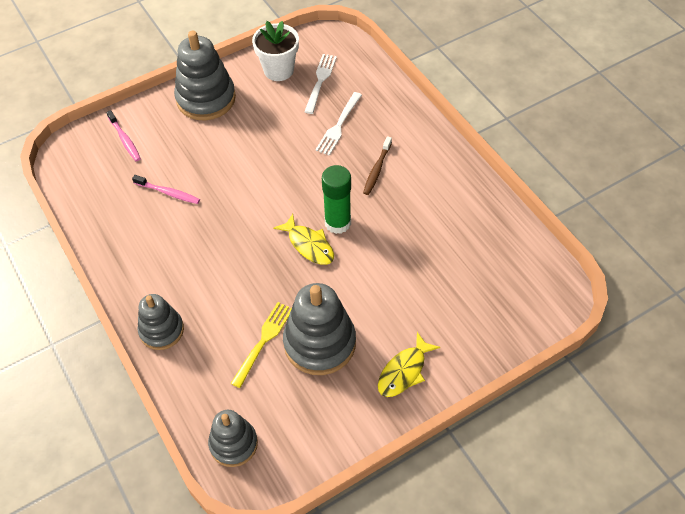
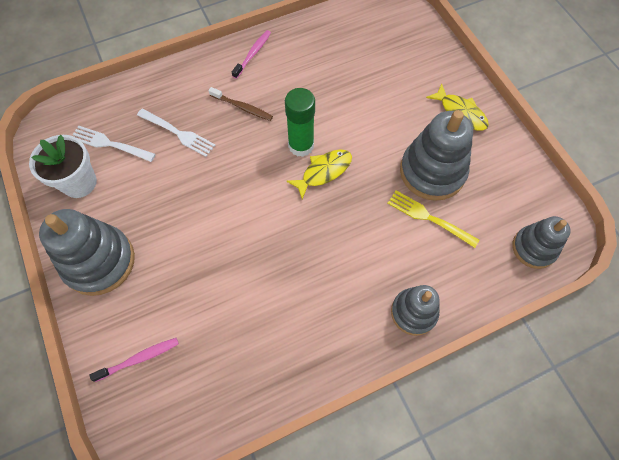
camera: 85 degrees left, 10 degrees up
pink toothbrush [132,175,200,204] -> pink toothbrush moved to [232,30,271,79]

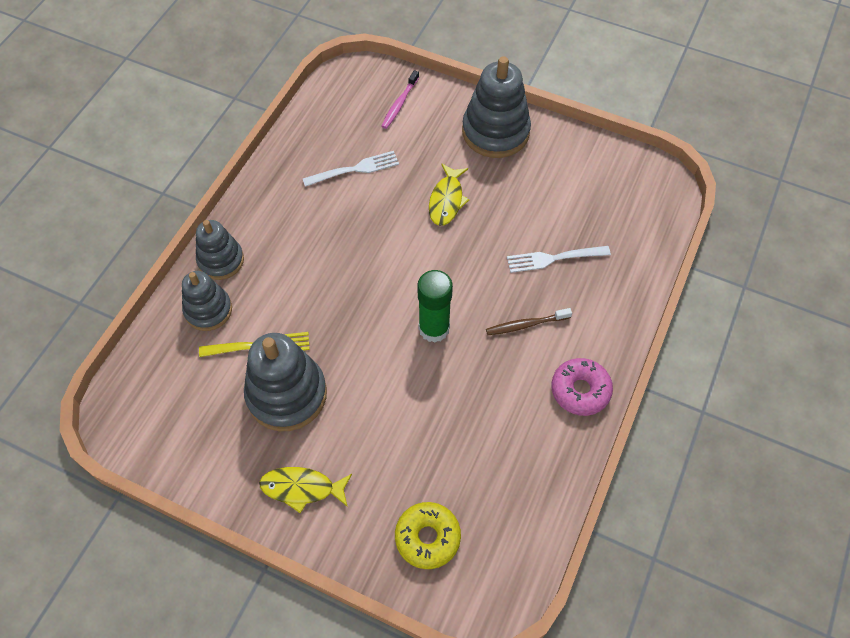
camera: 140 degrees right, 5 degrees down
white flower pot [29,135,97,198] -> none
white fork [73,125,156,162] -> white fork moved to [303,151,399,187]
pink toothbrush [232,30,271,79] -> pink donut [551,358,613,416]
yellow fish [286,149,352,199] -> yellow fish moved to [429,164,469,226]
grey stacking toy [512,216,571,269] -> grey stacking toy moved to [182,271,232,331]
none -> yellow donut [395,502,461,569]

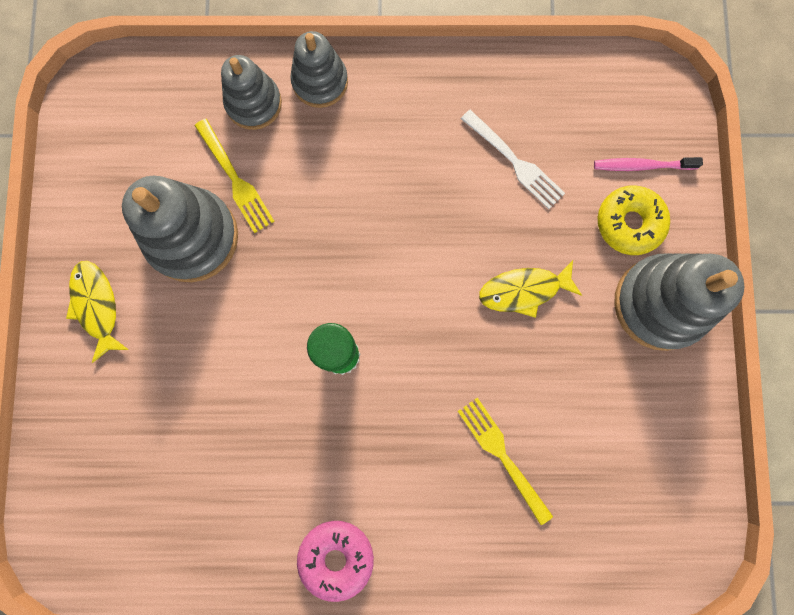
camera: 65 degrees right, 20 degrees up
yellow donut [395,502,461,569] -> yellow donut moved to [598,186,670,255]
brown toothbrush [486,308,572,335] -> none
white fork [507,246,611,273] -> yellow fork [458,398,553,525]

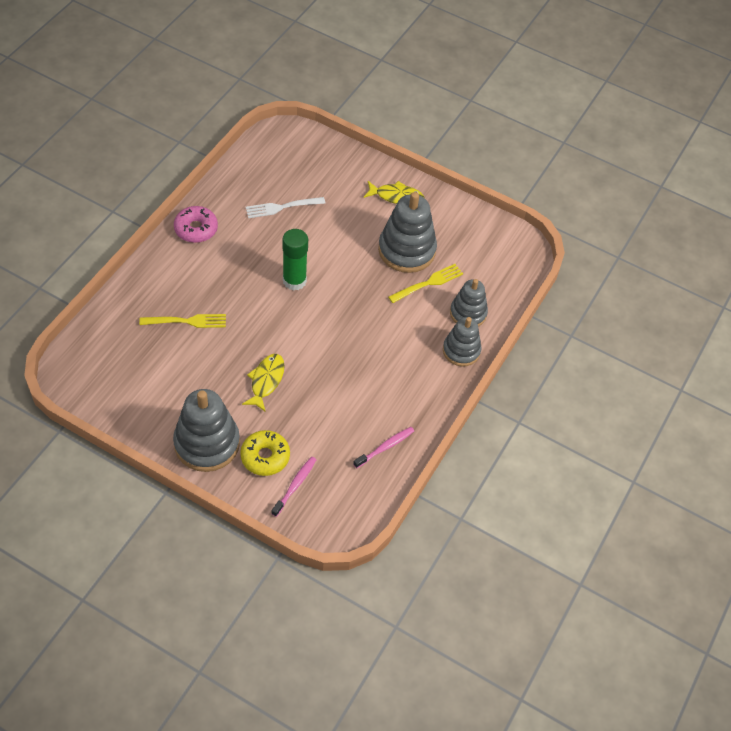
camera: 115 degrees right, 25 degrees down
yellow fork [195,119,274,233] -> yellow fork turned 150 degrees clockwise [388,264,463,303]
white fork [461,110,565,209] -> white fork moved to [246,197,326,218]
none -> pink toothbrush [353,427,414,468]

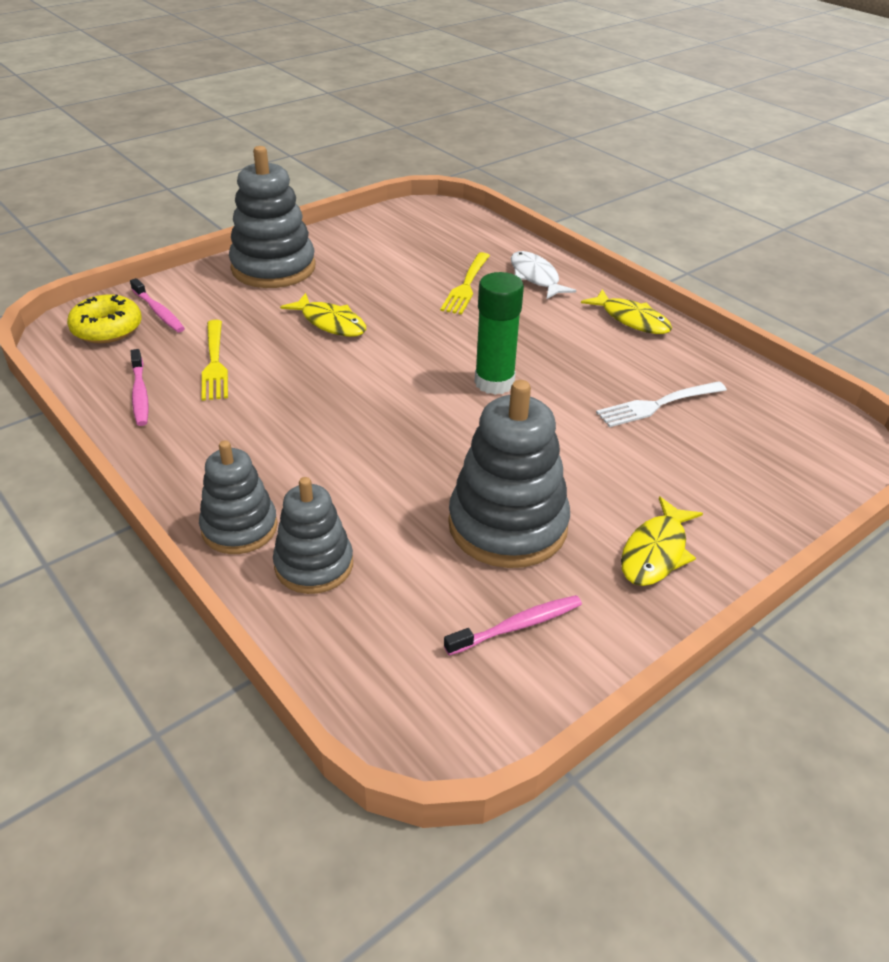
camera: 115 degrees right, 15 degrees down
pink donut [174,206,218,243] -> yellow fish [581,289,672,334]
yellow donut [240,430,290,476] -> yellow donut moved to [67,295,142,343]
white fork [246,197,326,218] -> white fork turned 120 degrees counterclockwise [596,381,727,427]
yellow fork [388,264,463,303] -> yellow fork moved to [201,320,228,401]
none -> pink toothbrush [444,595,582,656]
none -> white fish [511,251,576,299]

